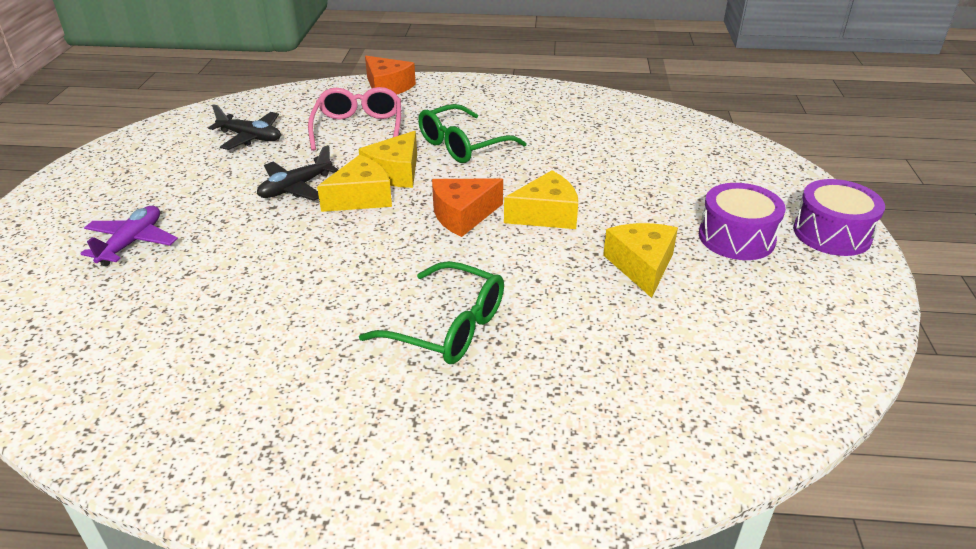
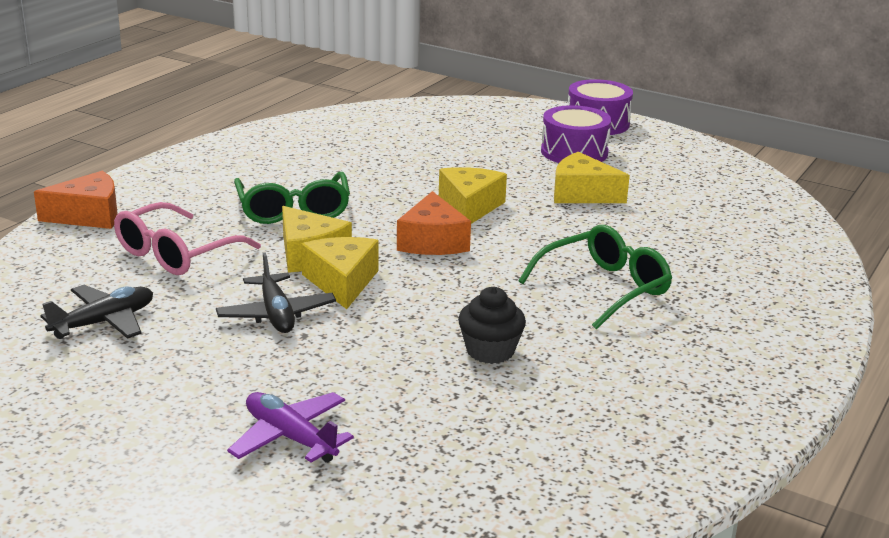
camera: 65 degrees left, 10 degrees down
pink glasses [308,87,401,151] -> pink glasses turned 75 degrees counterclockwise [114,202,261,275]
none -> black cupcake [458,287,526,364]

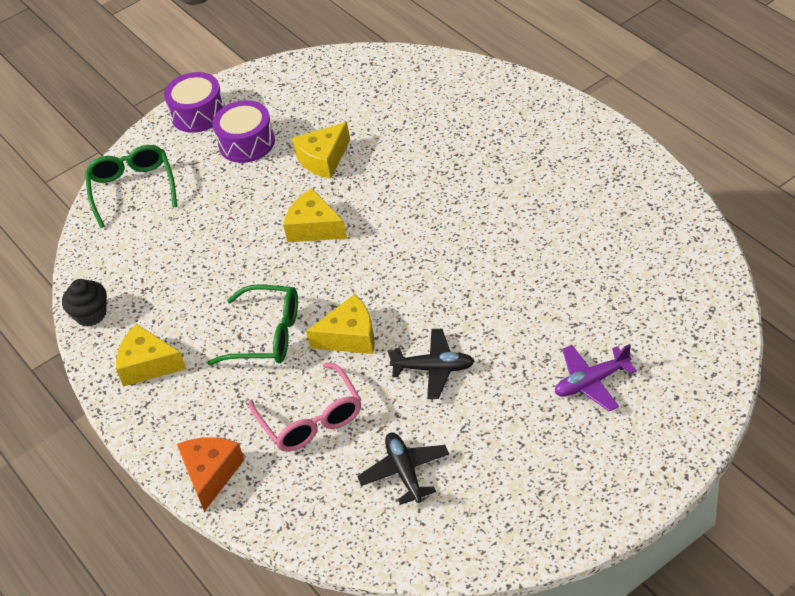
camera: 60 degrees left, 20 degrees up
yellow cheese [301,237,378,309] -> yellow cheese moved to [116,324,186,387]
orange cheese [397,191,471,255] -> none
black cupcake [458,287,526,364] -> black cupcake moved to [62,279,107,327]
green glasses [519,225,672,329] -> green glasses moved to [85,145,177,228]

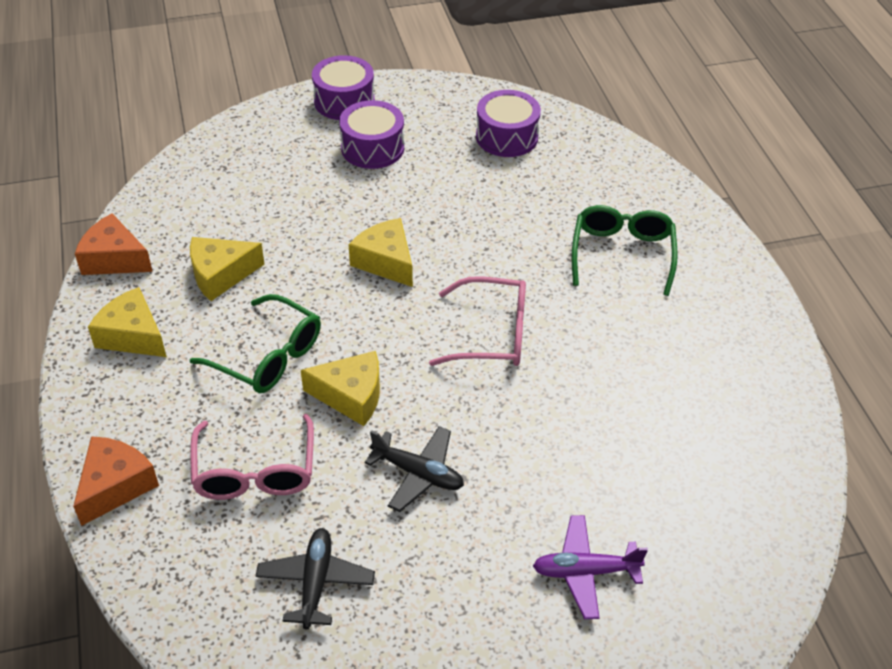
camera: 15 degrees right, 0 degrees up
black cupcake [62,279,107,327] -> orange cheese [75,213,153,275]
green glasses [85,145,177,228] -> green glasses moved to [572,205,678,296]
yellow cheese [292,122,350,179] -> yellow cheese moved to [190,237,265,301]
none -> pink glasses [429,276,526,366]
none -> purple drum [476,90,541,157]

